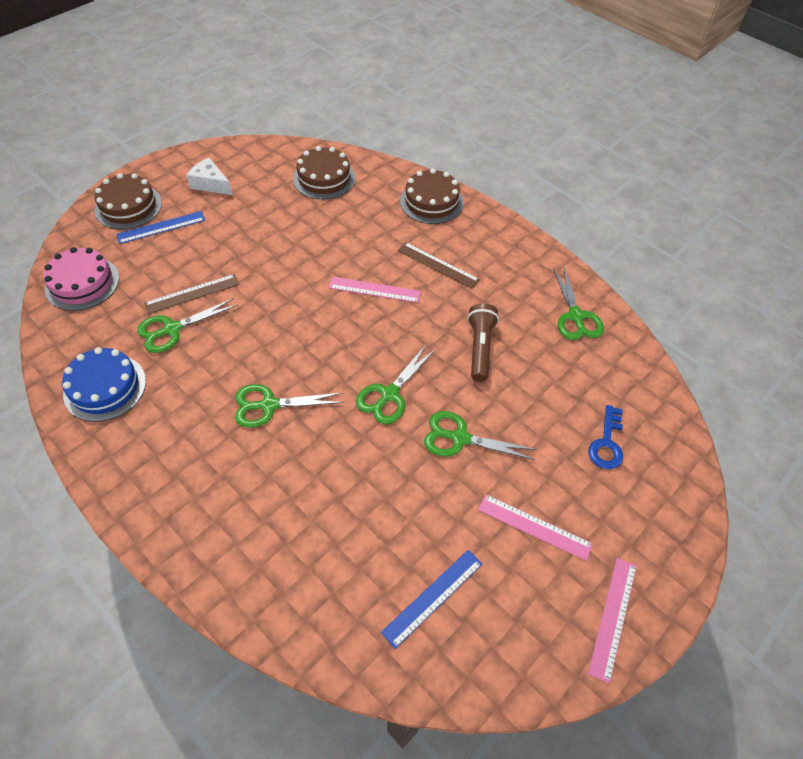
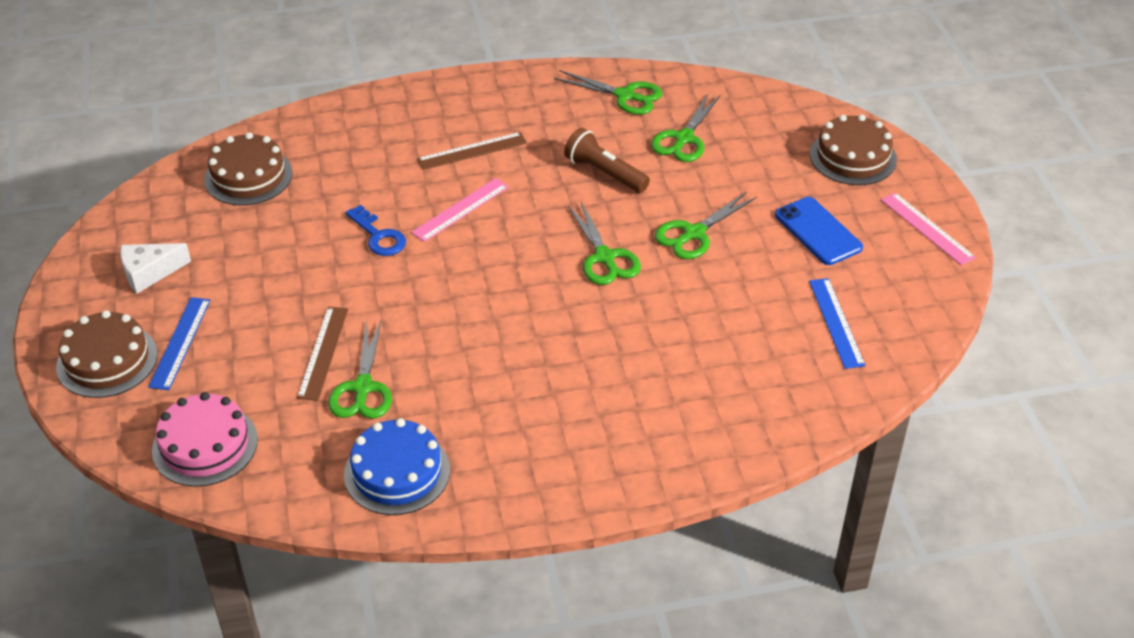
camera: 55 degrees left, 10 degrees down
green scissors [235,384,344,428] -> green scissors moved to [651,93,720,162]
brown cake [400,169,464,224] -> brown cake moved to [810,114,897,185]
pink ruler [478,494,593,561] -> blue phone [775,197,863,265]
blue key [588,405,623,469] -> blue key moved to [345,205,406,256]

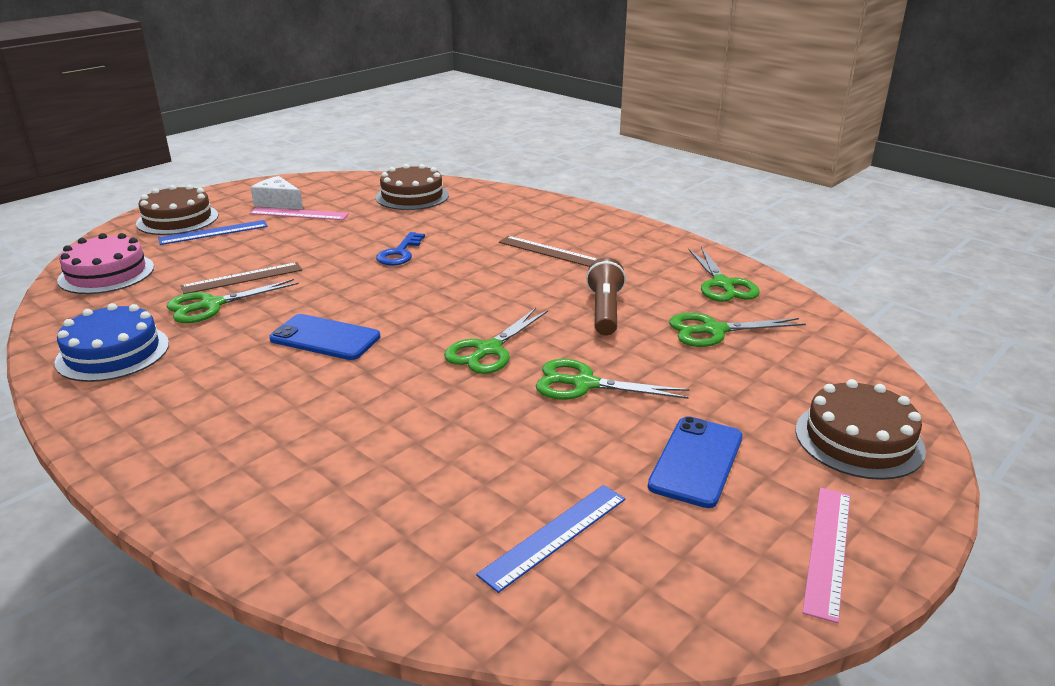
camera: 55 degrees right, 15 degrees down
pink ruler [411,178,509,242] -> pink ruler moved to [249,207,349,220]
none -> blue phone [269,314,380,360]

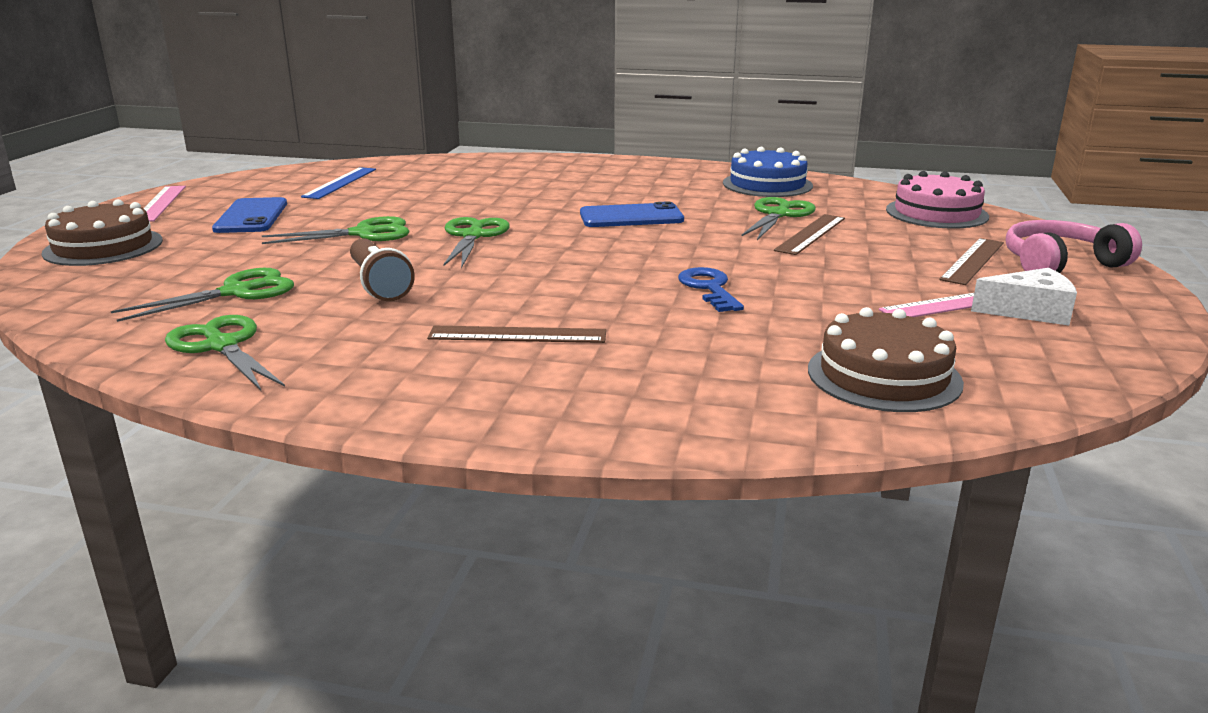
camera: 150 degrees right, 5 degrees down
brown cake [136,185,219,235] -> pink headphones [1006,220,1142,273]
blue ruler [158,220,268,245] -> brown ruler [939,238,1004,285]

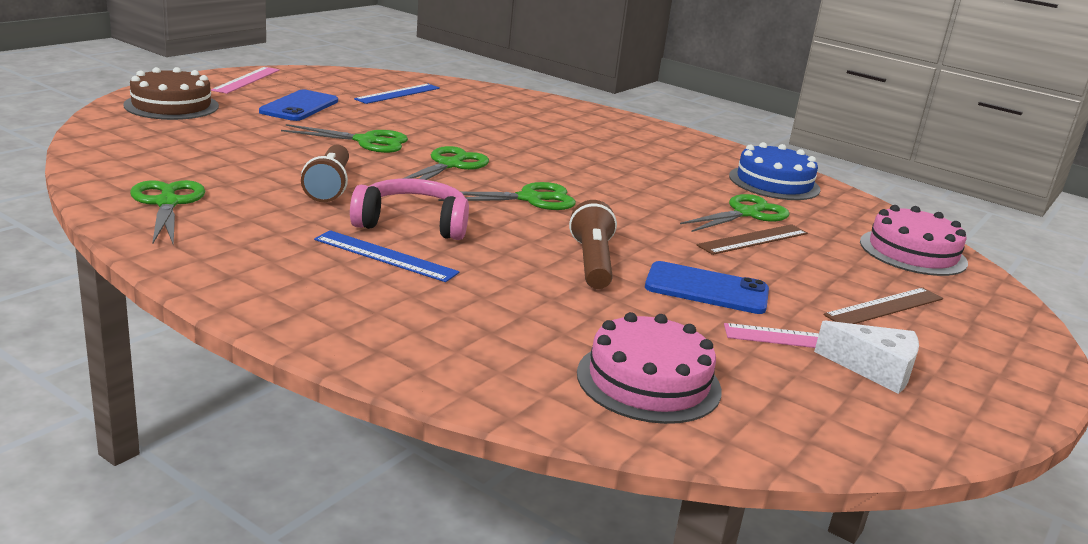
camera: 20 degrees right, 0 degrees up
green scissors [111,268,294,322] -> green scissors moved to [438,182,576,210]
brown ruler [427,326,606,343] -> blue ruler [314,230,459,282]
blue phone [580,201,684,227] -> blue phone moved to [645,261,769,314]
blue key [678,267,744,312] -> brown flashlight [569,200,617,289]
brown cake [808,307,964,412] -> pink cake [577,312,722,424]
pink headphones [1006,220,1142,273] -> pink headphones moved to [350,178,469,240]

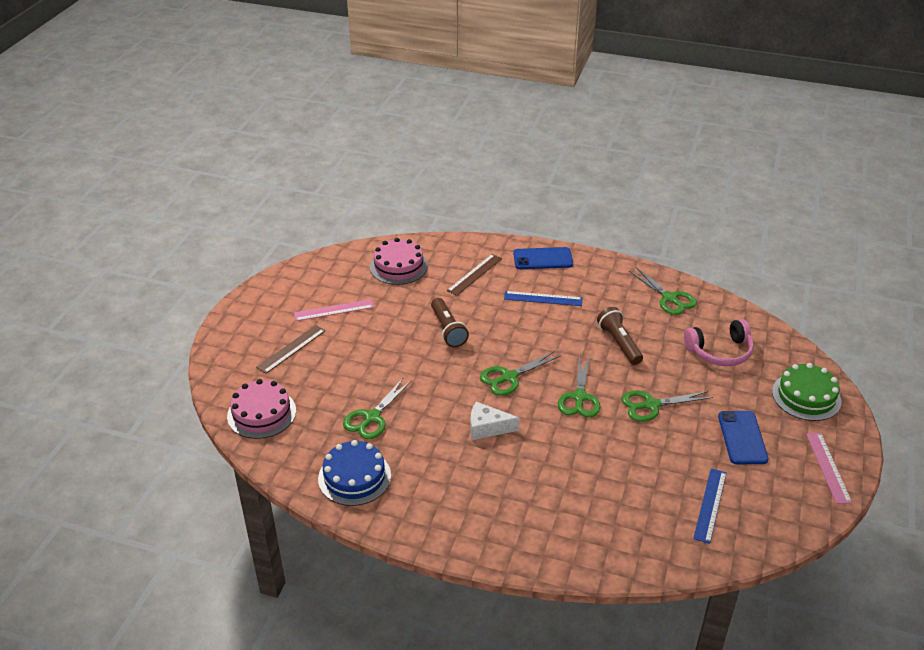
camera: 165 degrees right, 15 degrees up
brown cake [123,67,219,120] -> green cake [772,363,842,421]
pink headphones [350,178,469,240] -> pink headphones moved to [684,319,754,366]
blue phone [645,261,769,314] -> blue phone moved to [513,247,573,269]
brown ruler [697,224,808,255] -> brown ruler moved to [447,254,502,296]
white cheese [814,321,919,394] -> white cheese moved to [471,402,520,440]

